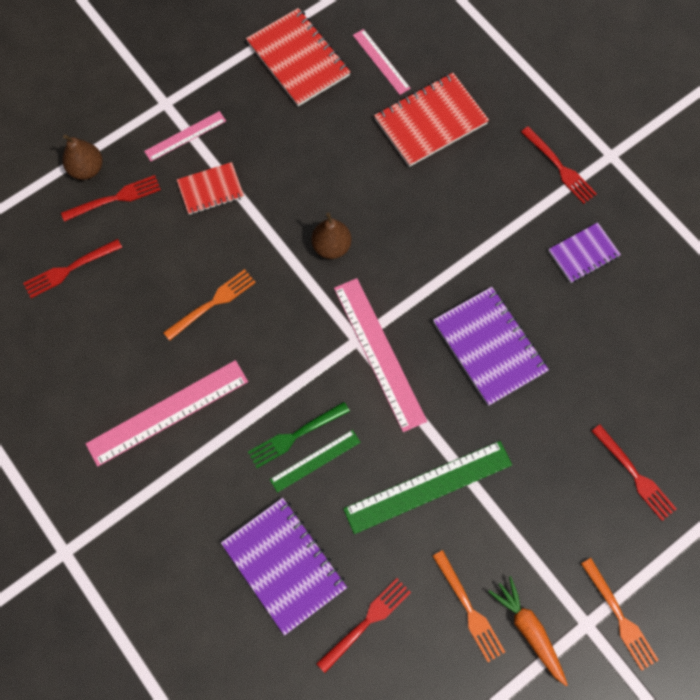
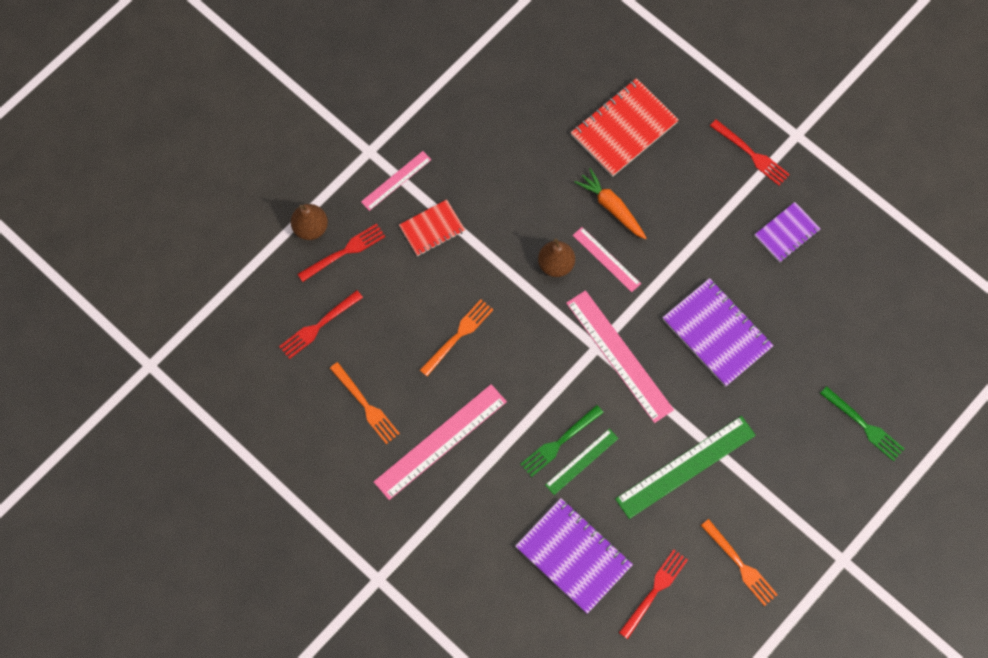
camera: 10 degrees left, 0 degrees up
red notebook [246,8,351,106] -> none
pink ruler [353,29,411,95] -> pink ruler moved to [573,227,641,292]
orange carrot [489,576,568,686] -> orange carrot moved to [574,168,647,239]
orange fork [581,558,659,671] -> orange fork moved to [330,362,400,444]
red fork [592,424,676,521] -> green fork [820,386,904,461]

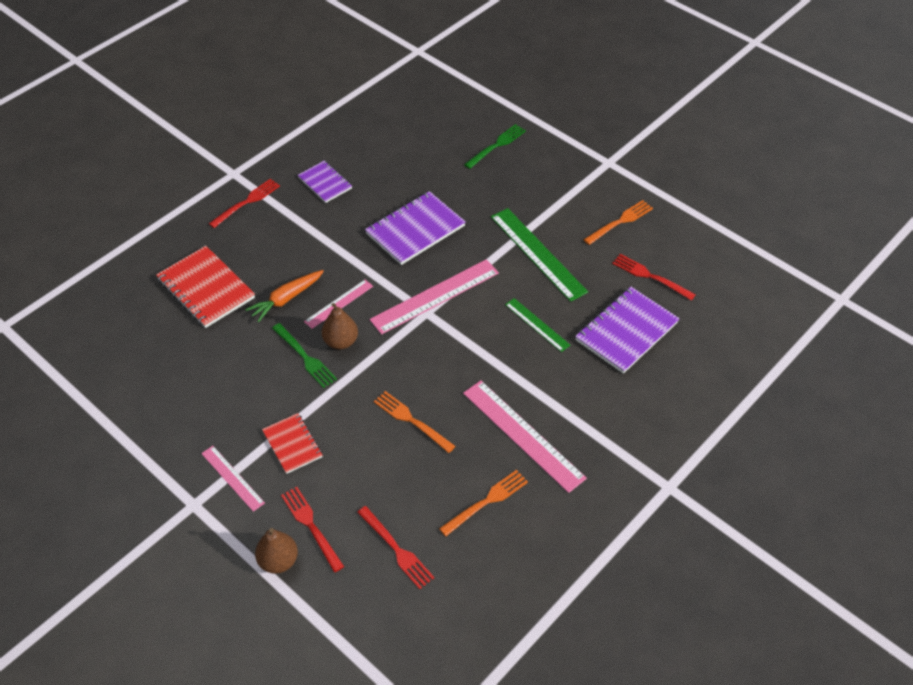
camera: 90 degrees left, 20 degrees down
green fork [520,405,604,477] -> green fork moved to [272,323,337,388]

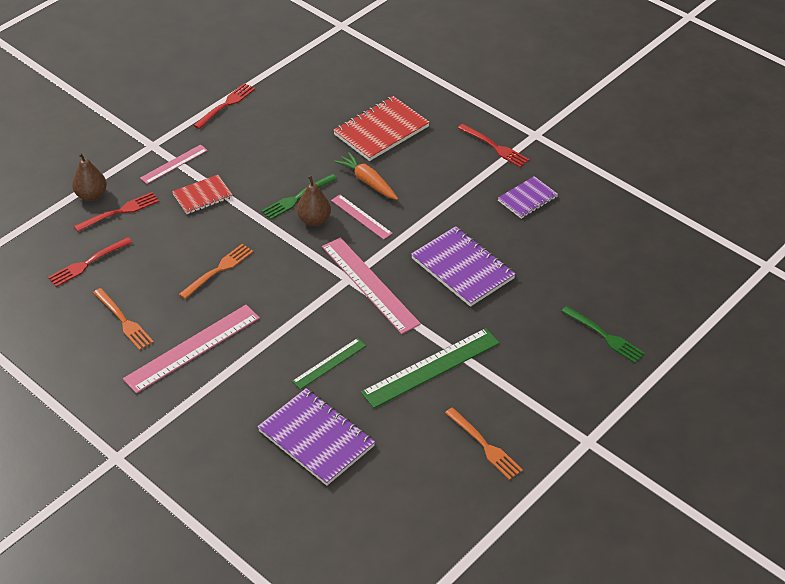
camera: 90 degrees right, 5 degrees down
red fork [612,254,696,301] -> red fork moved to [193,83,255,129]

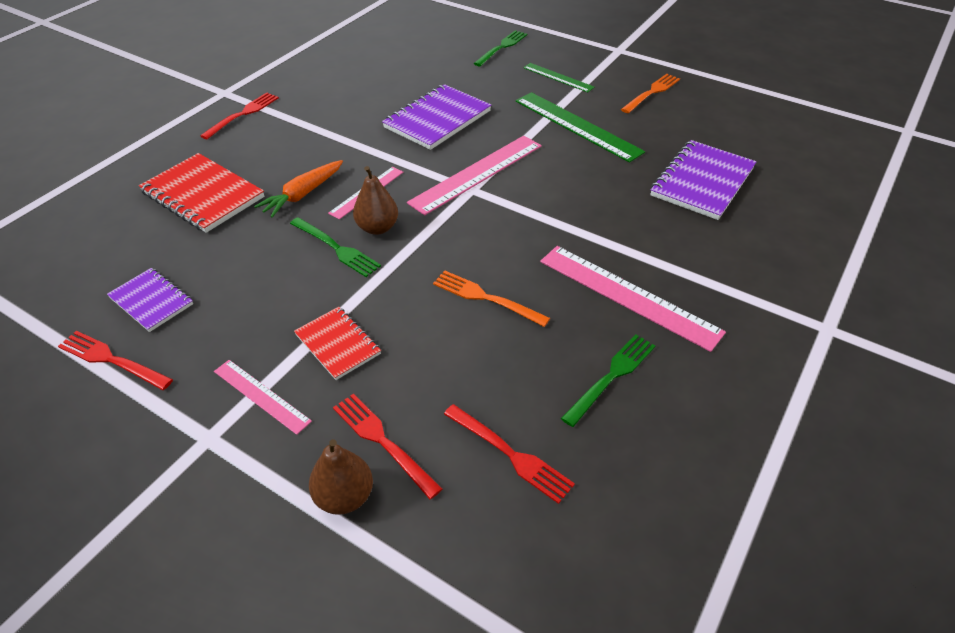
camera: 100 degrees left, 0 degrees up
orange fork [93,288,154,350] -> green fork [561,334,655,427]
green ruler [292,338,366,390] -> green ruler moved to [523,63,595,92]
purple notebook [498,176,558,219] -> purple notebook moved to [107,268,193,332]

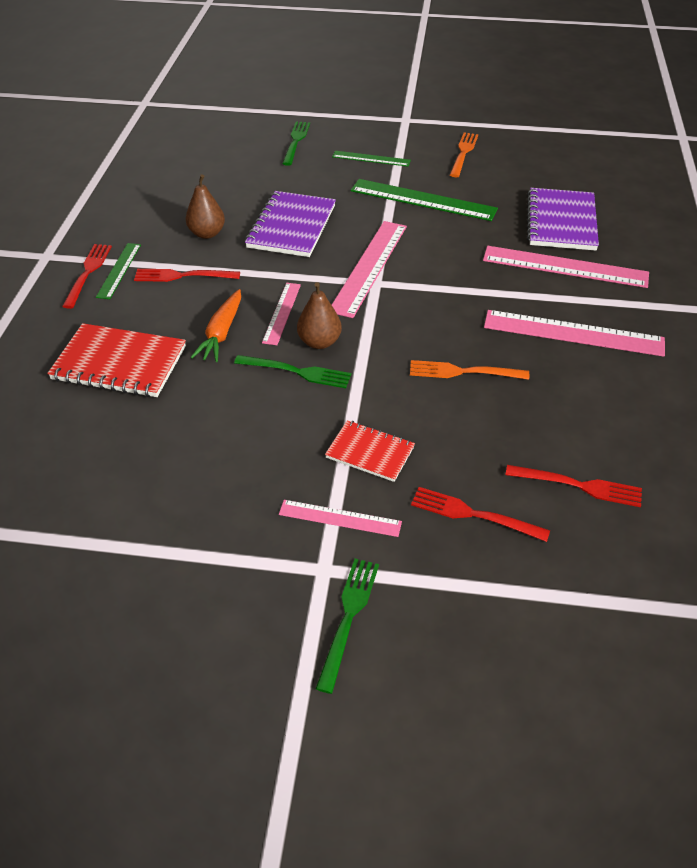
camera: 25 degrees left, 0 degrees up
red fork [58,331,173,390] -> red fork moved to [134,269,240,282]
purple notebook [107,268,193,332] -> none
brown pear [309,439,373,515] -> brown pear moved to [186,174,225,239]
green fork [561,334,655,427] -> green fork moved to [316,558,379,694]
none -> green ruler [96,243,141,299]
none -> pink ruler [483,246,649,288]

